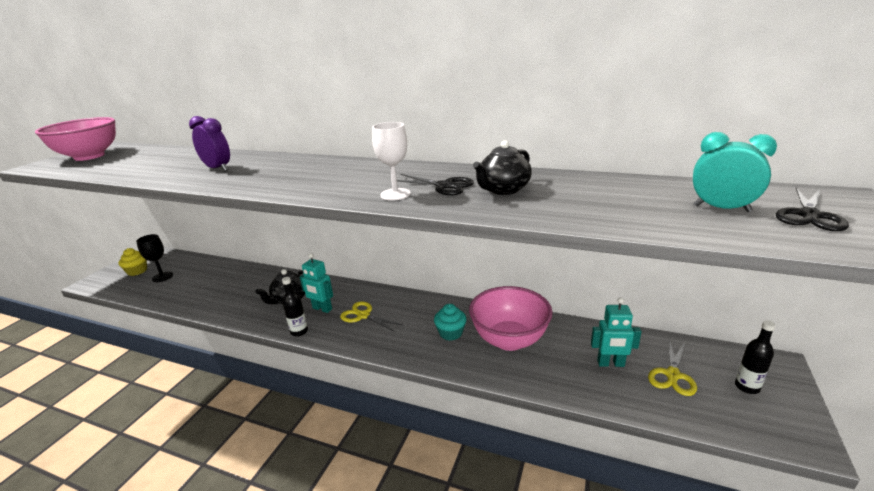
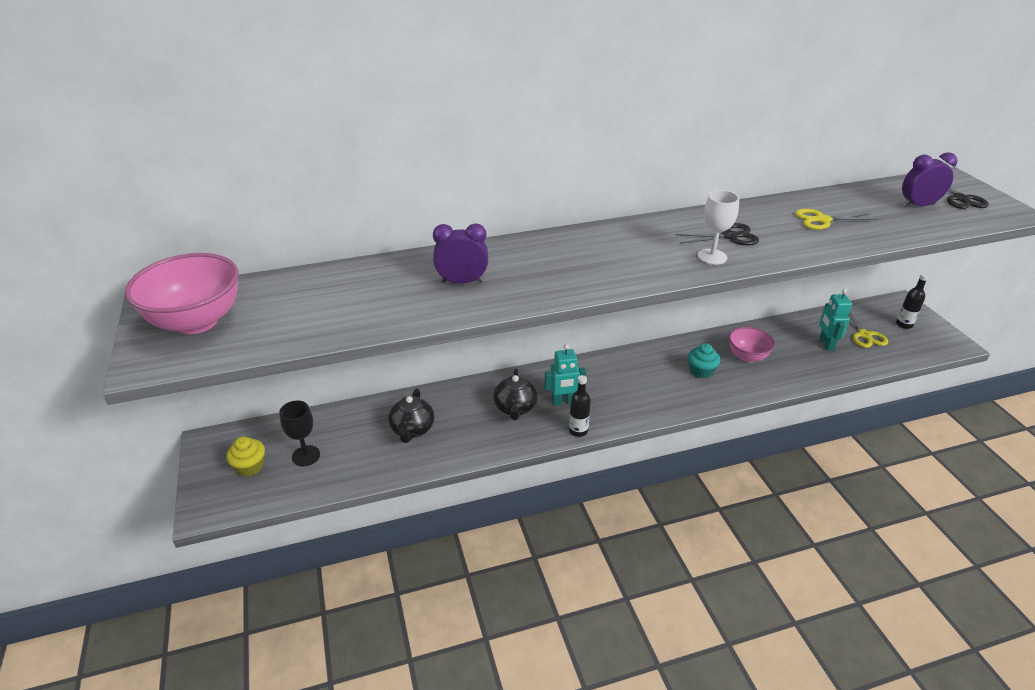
camera: 40 degrees left, 10 degrees up
yellow scissors [340,301,404,332] -> yellow scissors moved to [795,209,878,230]
pink bowl [469,286,553,351] -> pink bowl [729,327,775,363], size x0.61
black teapot [473,140,532,195] -> black teapot moved to [388,389,434,443]
turquoise robot [591,298,642,367] -> turquoise robot turned 120 degrees clockwise [819,289,852,350]
turquoise clock [693,132,777,212] -> purple clock [902,152,958,208]

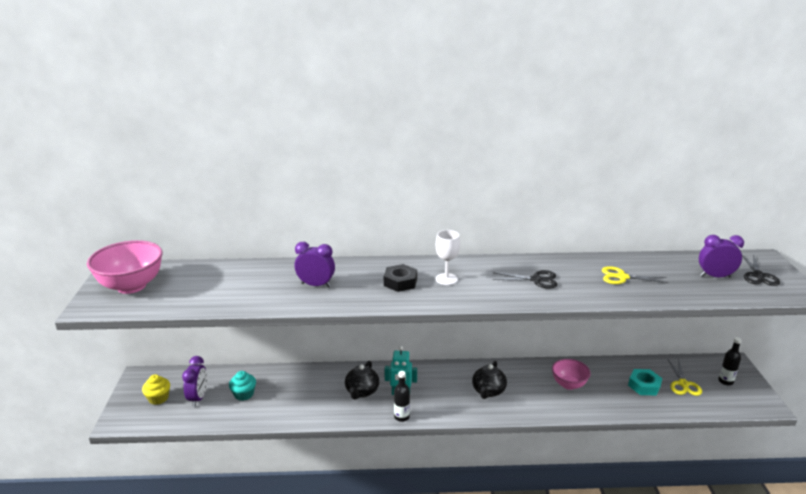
camera: 15 degrees right, 10 degrees down
black goblet [279,400,320,466] -> purple clock [182,356,207,407]
black teapot [388,389,434,443] -> black teapot moved to [472,361,507,399]
turquoise cupcake [688,343,720,378] -> turquoise cupcake moved to [229,371,256,401]
white goblet [698,190,739,265] -> white goblet moved to [436,230,460,285]
turquoise robot [819,289,852,350] -> turquoise nut [628,369,663,395]
none -> black nut [384,264,417,292]

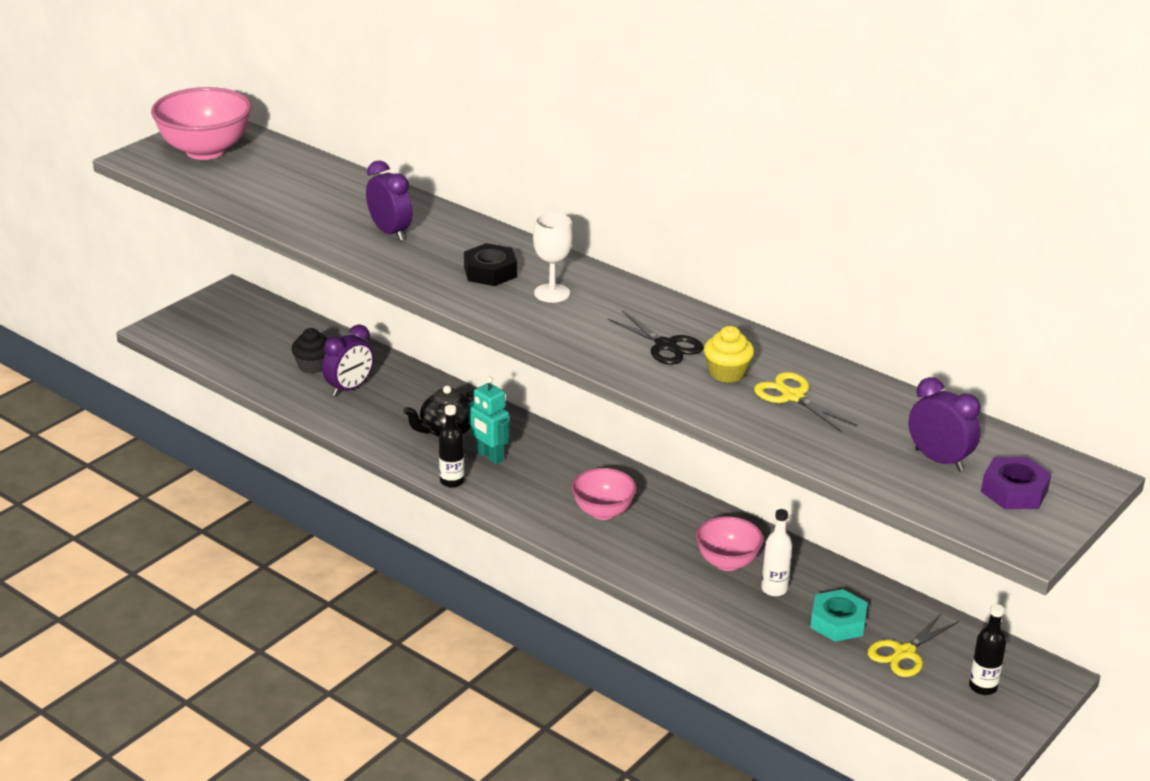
camera: 40 degrees right, 5 degrees up
yellow cupcake [142,374,170,405] -> yellow cupcake moved to [704,326,754,383]
purple clock [182,356,207,407] -> purple clock moved to [322,324,374,396]
turquoise cupcake [229,371,256,401] -> black cupcake [292,328,327,374]
black teapot [472,361,507,399] -> pink bowl [571,468,637,520]
black scissors [742,254,780,286] -> purple nut [981,457,1051,509]
none -> white bottle [761,509,792,596]

